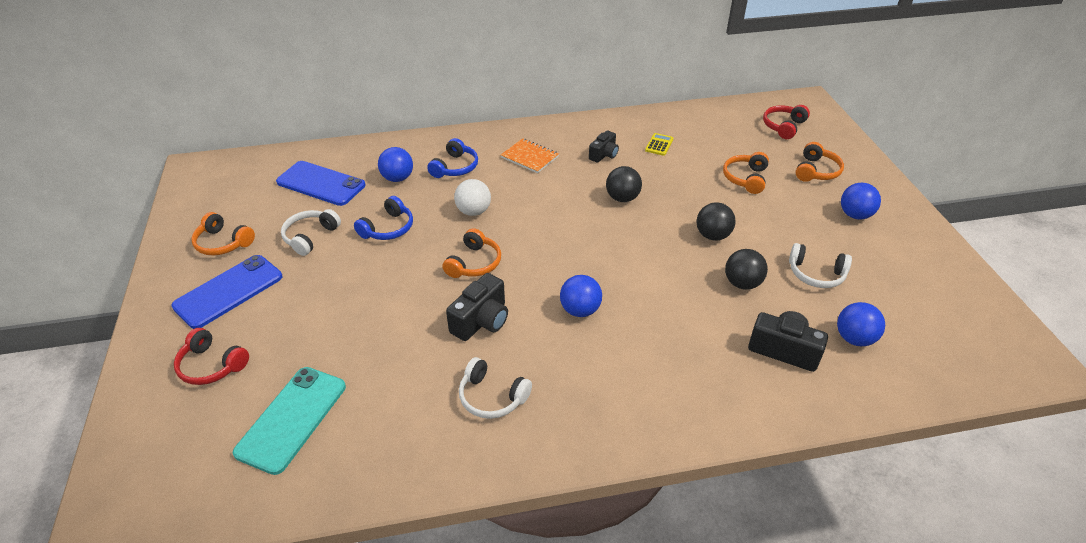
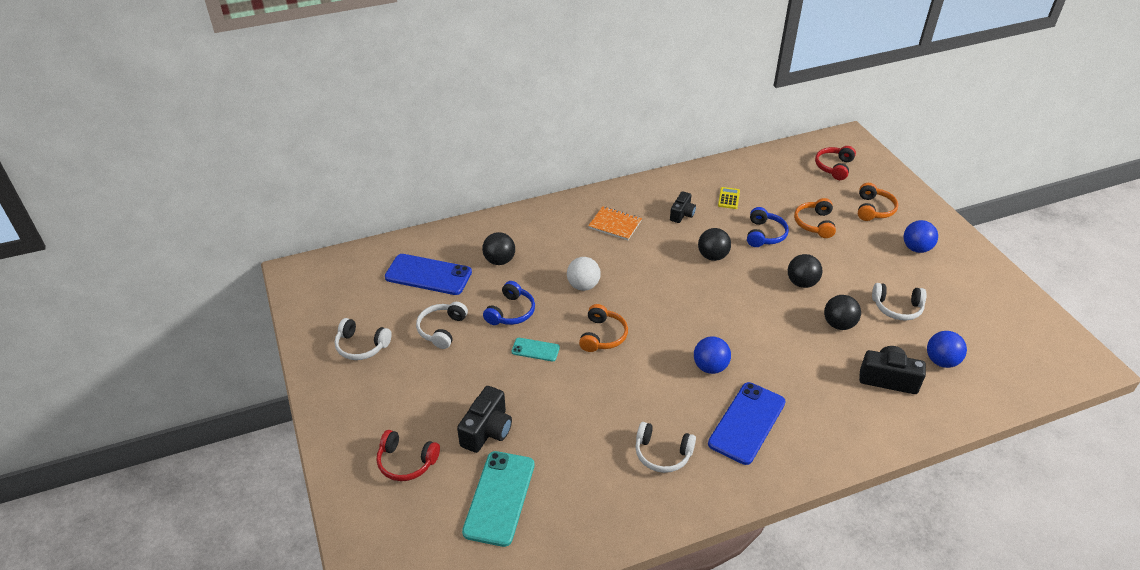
camera: 10 degrees left, 0 degrees up
blue phone [171,255,282,329] -> blue phone moved to [708,382,786,465]
orange headphones [191,212,255,256] -> white headphones [335,318,392,360]
blue ball [378,147,413,182] -> black ball [482,232,515,265]
blue headphones [427,138,478,178] -> blue headphones moved to [747,207,789,247]
black camera [446,273,508,341] -> black camera moved to [457,386,512,453]
none -> turquoise phone [511,338,560,361]

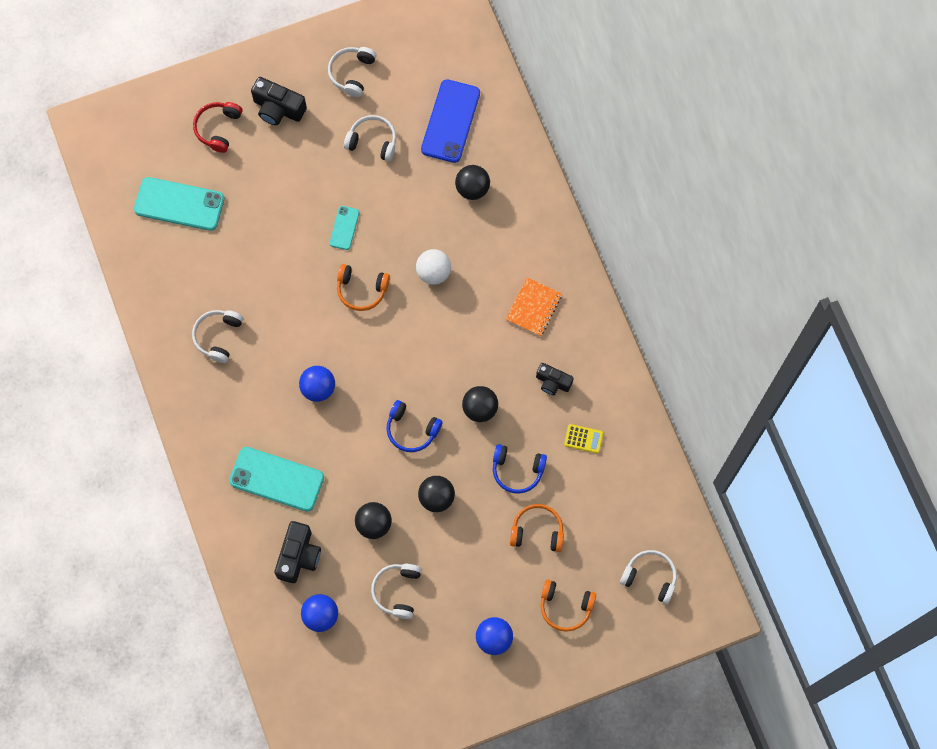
camera: 90 degrees right, 30 degrees up
black camera [457,386,512,453] -> black camera moved to [251,77,307,125]
blue headphones [483,281,535,325] -> blue headphones moved to [386,400,442,452]
blue phone [708,382,786,465] -> none
red headphones [815,146,856,180] -> white headphones [620,550,677,604]
none -> turquoise phone [229,447,324,512]

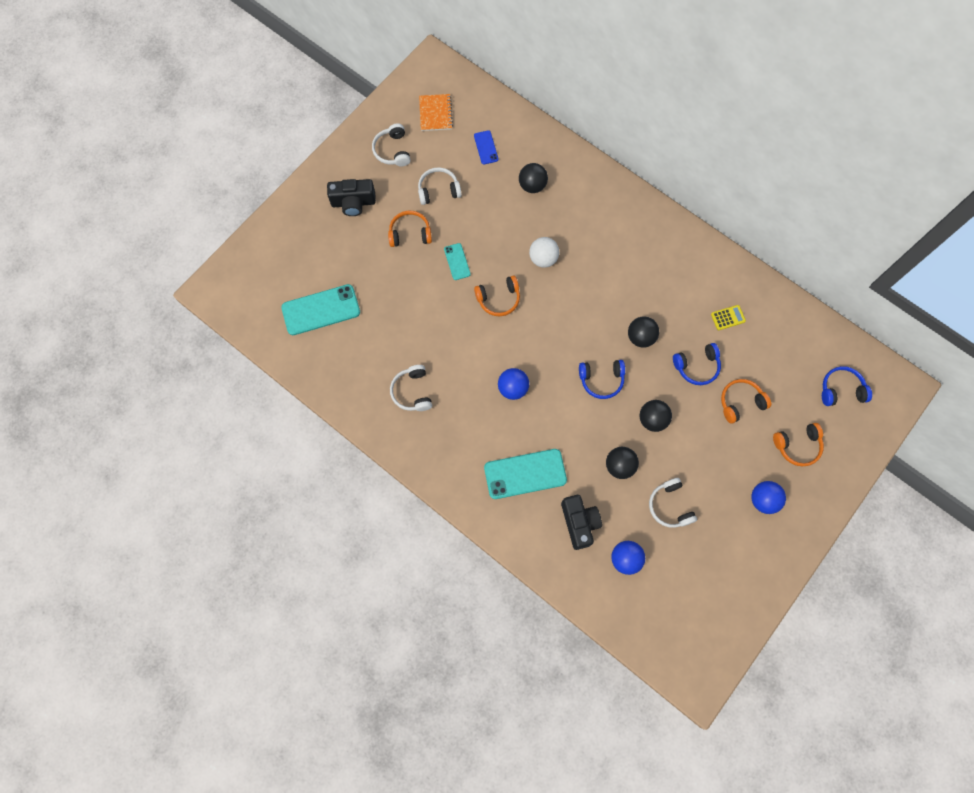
camera: 30 degrees left, 0 degrees up
red headphones [193,102,242,153] -> none
blue phone [421,79,480,163] -> blue phone [474,130,498,164], size x0.52
orange notebook [506,278,562,336] -> orange notebook moved to [419,94,453,131]
black camera [536,363,574,395] -> none
white headphones [620,550,677,604] -> blue headphones [822,366,872,406]
none -> orange headphones [388,211,432,247]

